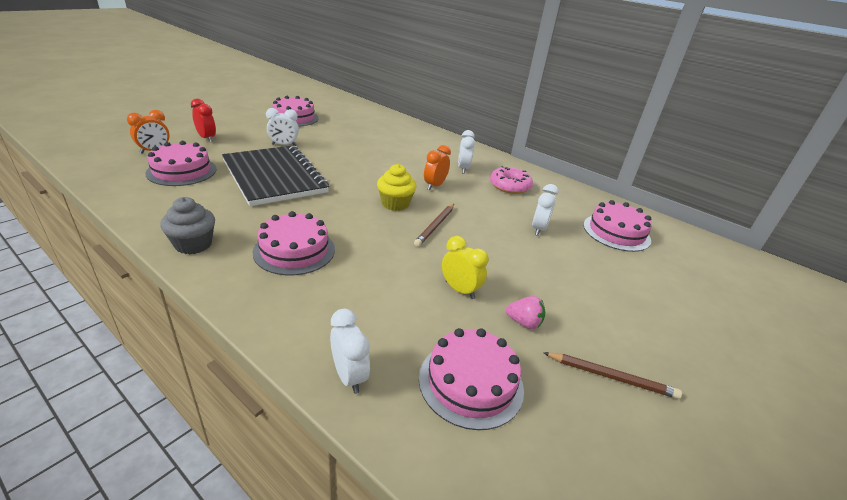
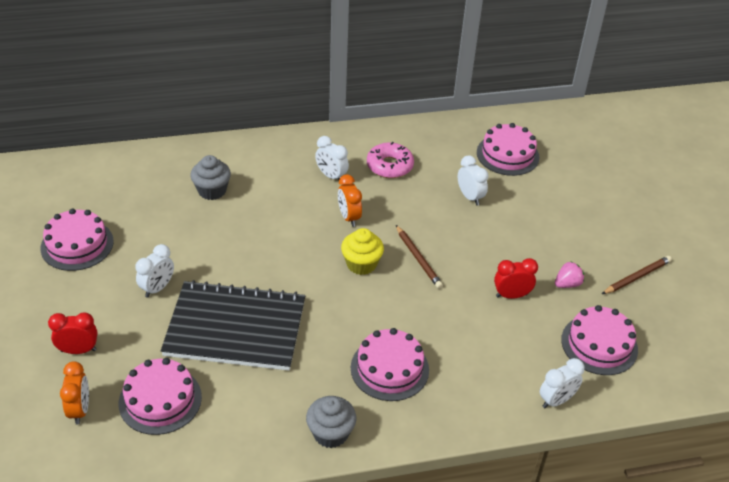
camera: 50 degrees left, 10 degrees up
white clock [330,309,370,394] -> white clock turned 135 degrees clockwise [540,358,584,408]
yellow clock [442,236,489,299] -> red clock [494,258,538,299]
none -> grey cupcake [190,155,231,200]

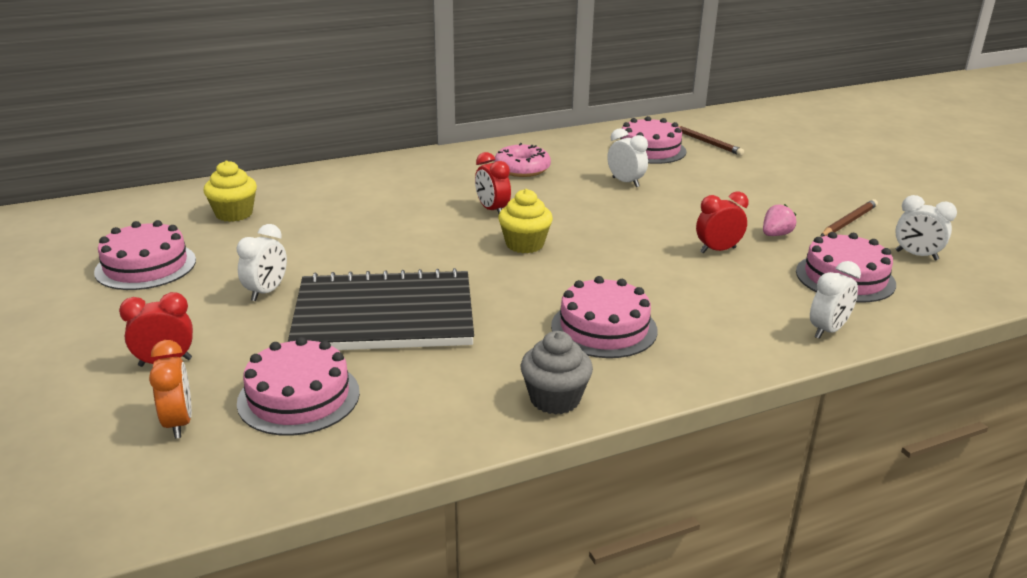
camera: 10 degrees left, 15 degrees down
grey cupcake [190,155,231,200] -> none
white clock [315,136,349,180] -> white clock moved to [895,195,957,260]
orange clock [338,174,362,227] -> red clock [475,152,511,214]
brown pencil [396,225,443,289] -> brown pencil moved to [678,126,744,156]
none -> yellow cupcake [204,160,257,222]

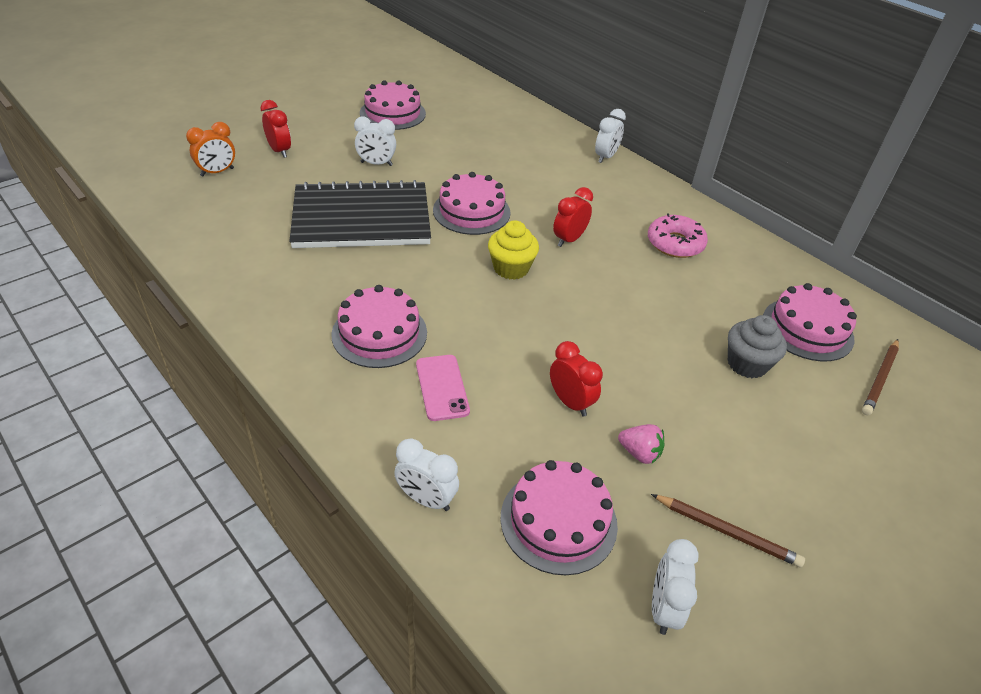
camera: 70 degrees right, 15 degrees up
yellow cupcake [204,160,257,222] -> none
pink cake [237,337,360,436] -> pink cake moved to [433,172,511,235]
black notebook [288,268,474,350] -> black notebook turned 75 degrees counterclockwise [289,180,431,248]
grey cupcake [521,331,593,415] -> grey cupcake moved to [728,315,787,379]
white clock [607,128,648,187] -> white clock moved to [595,109,626,163]
none -> pink phone [416,355,470,421]

